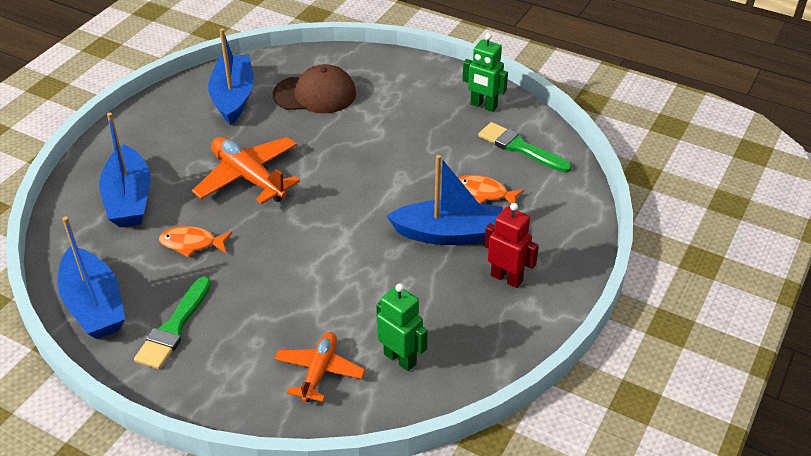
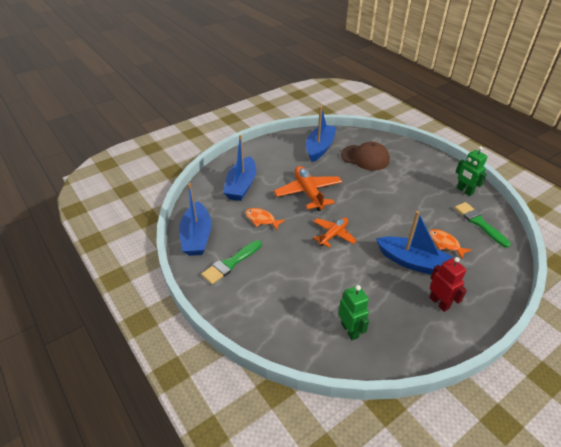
camera: 25 degrees right, 0 degrees up
orange plane [274,332,365,402] -> orange plane moved to [313,217,357,247]

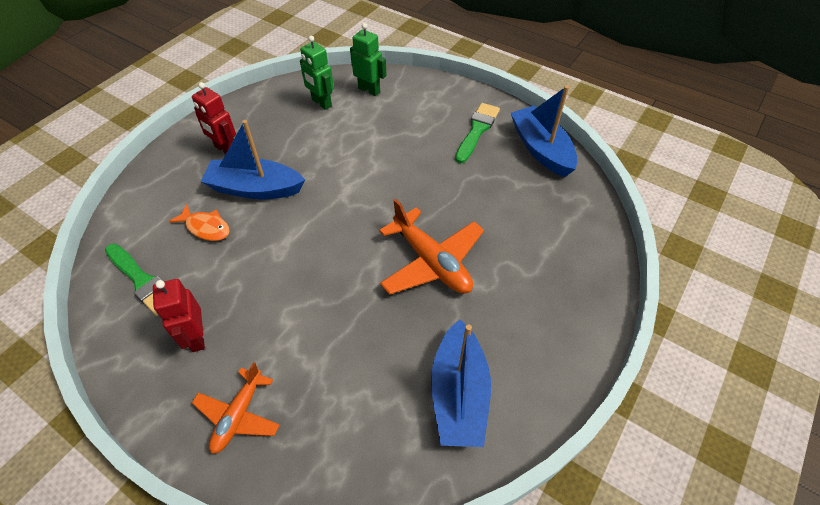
camera: 160 degrees right, 10 degrees up
blue boat [223,135,256,201] -> none
orange fish [245,208,286,230] -> none
orange plane [313,217,357,247] -> orange plane moved to [192,362,280,454]
brown cap [341,142,390,171] -> none
green robot [456,146,488,196] -> green robot moved to [350,23,387,96]
none -> red robot [153,279,205,352]

